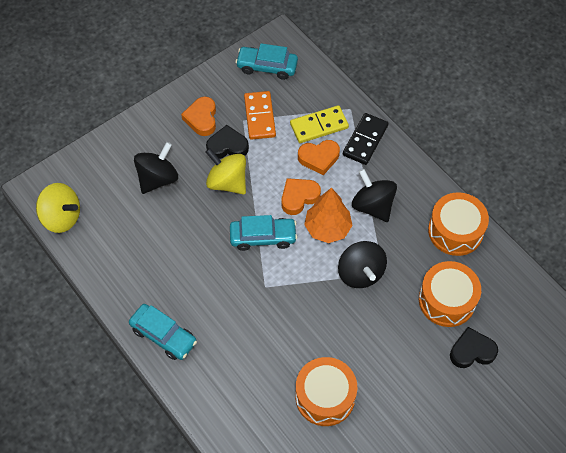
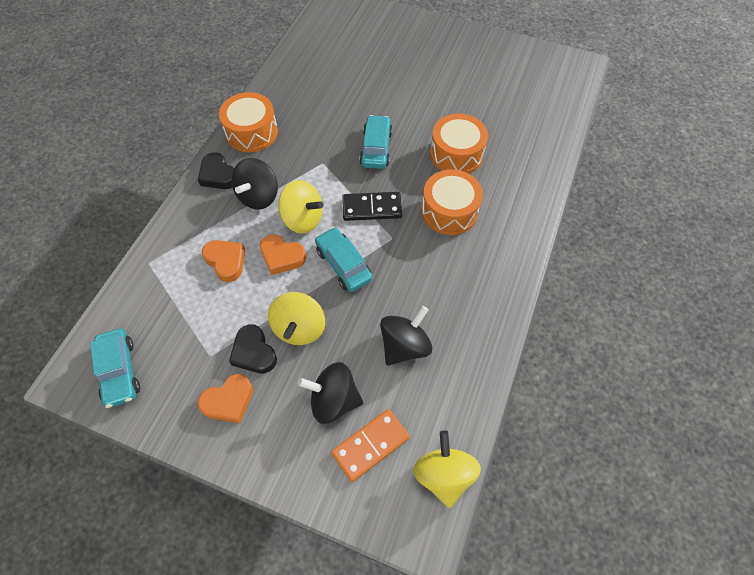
camera: 120 degrees left, 0 degrees up
turquoise car [129,304,197,360] -> turquoise car moved to [360,115,393,169]
orange domino [244,91,276,140] -> orange domino moved to [331,409,410,482]
yellow domino [290,105,349,143] -> none
orange tree [304,187,353,243] -> yellow spinning top [278,180,323,234]
black spinning top [338,241,387,288] -> black spinning top moved to [380,306,432,366]
black domino [343,113,389,165] -> black domino moved to [342,192,402,221]
orange drum [419,261,481,327] -> orange drum moved to [421,169,483,235]
black heart [450,327,498,368] -> black heart moved to [198,152,234,189]

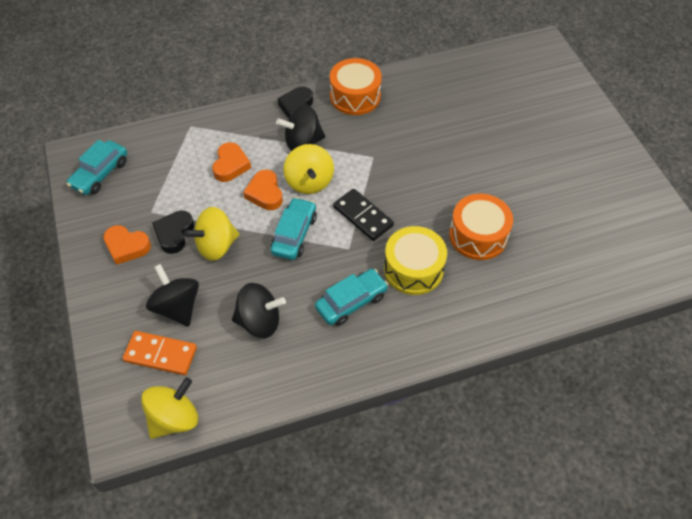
camera: 50 degrees right, 5 degrees down
turquoise car [360,115,393,169] -> turquoise car moved to [315,269,389,326]
orange drum [421,169,483,235] -> yellow drum [384,226,447,295]

